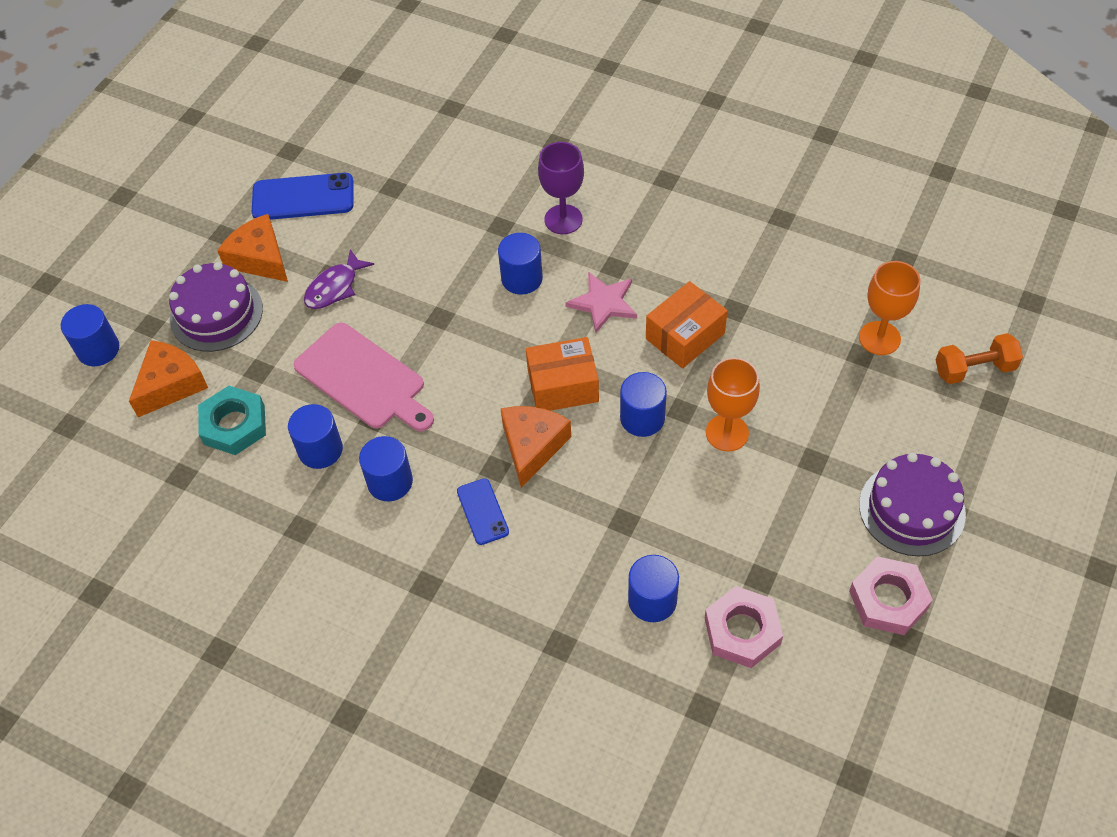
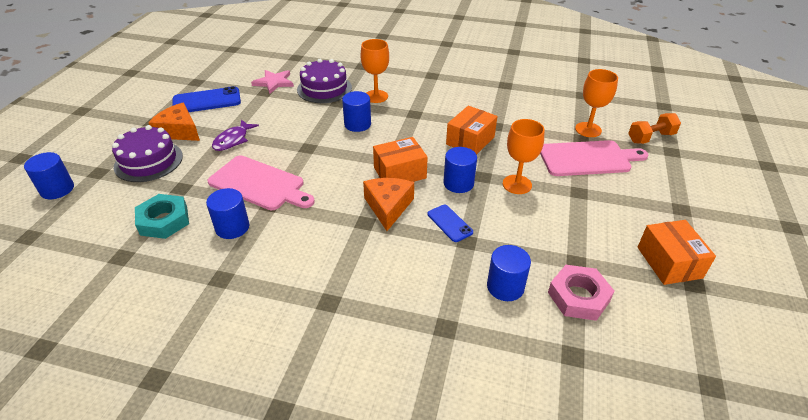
camera: 15 degrees left, 15 degrees down
orange cheese [129,340,208,417] -> none
blue cylinder [359,436,413,501] -> none
blue phone [457,478,509,545] -> blue phone moved to [427,205,473,242]
purple goblet [538,142,584,234] -> orange goblet [360,39,389,103]
pink star [565,272,637,333] -> pink star moved to [251,70,294,94]
pink nut [849,556,933,635] -> orange box [638,220,716,285]
purple cake [859,453,966,556] -> purple cake moved to [297,59,352,103]
none -> pink cutting board [540,140,649,176]

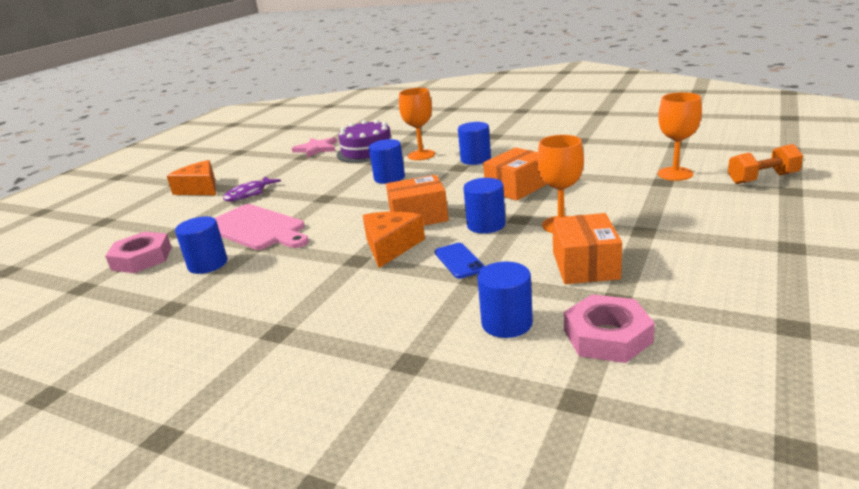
camera: 15 degrees right, 15 degrees down
blue cylinder [24,152,74,199] -> blue cylinder moved to [458,122,491,165]
purple cake [112,125,183,182] -> none
turquoise nut [135,194,189,239] -> pink nut [105,232,172,273]
blue phone [172,86,241,112] -> none
pink cutting board [540,140,649,176] -> none
orange box [638,220,716,285] -> orange box moved to [552,213,622,284]

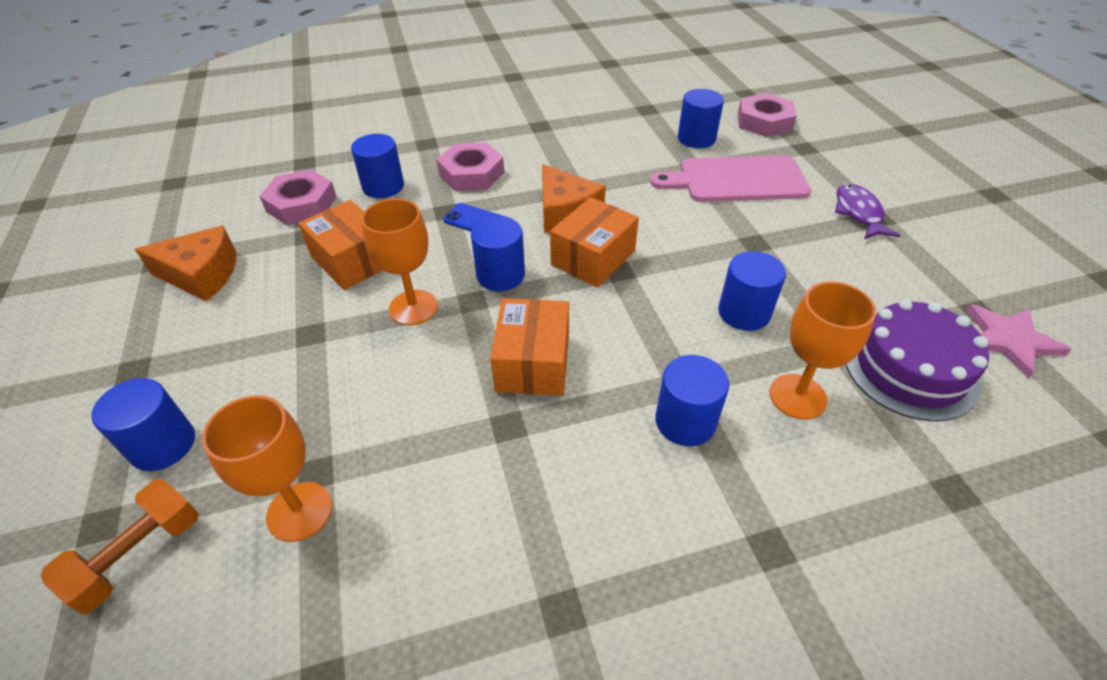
camera: 135 degrees right, 20 degrees up
orange cheese [167,160,216,195] -> orange cheese moved to [135,226,236,302]
none -> blue cylinder [91,378,195,471]
none -> pink nut [437,143,504,191]

